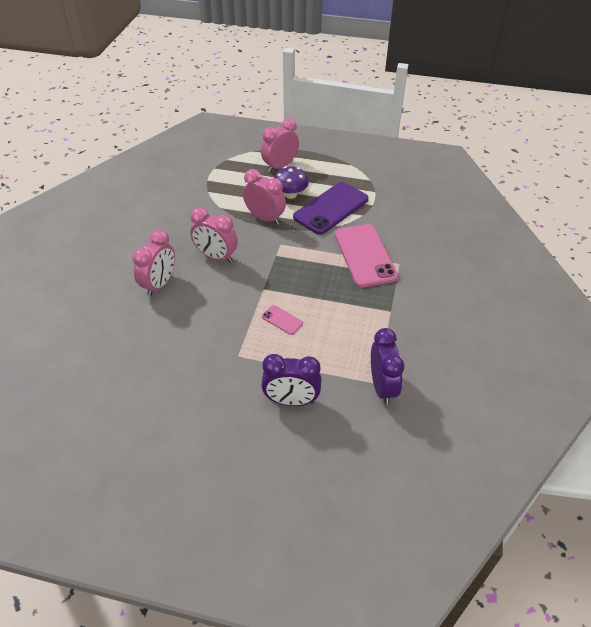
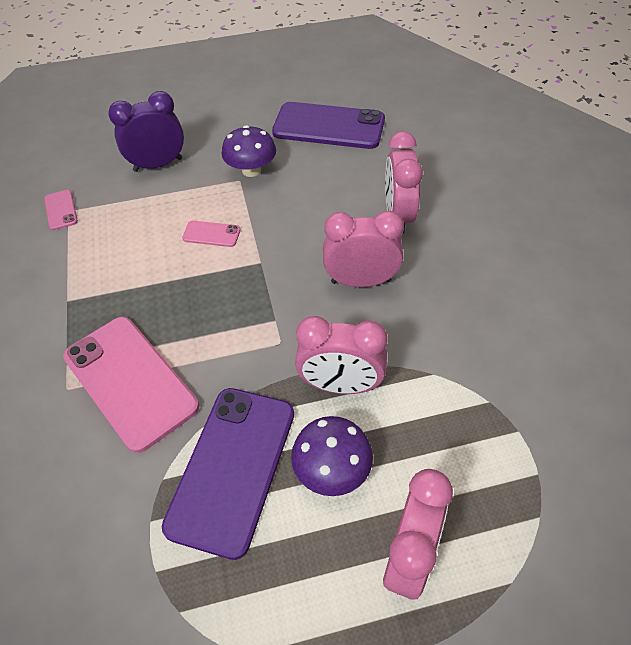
camera: 155 degrees right, 5 degrees up
purple clock [371,328,404,405] -> pink phone [44,190,78,230]
none -> purple mushroom [222,125,276,177]
none -> purple phone [272,102,385,149]

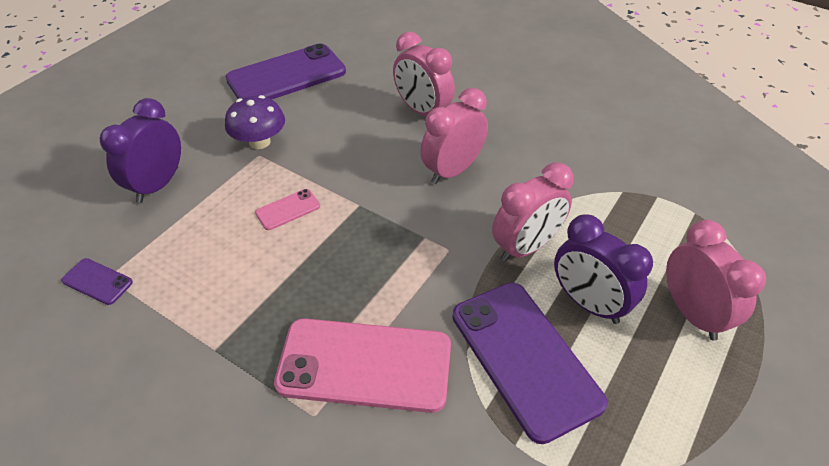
camera: 45 degrees left, 5 degrees down
pink phone [44,190,78,230] -> purple phone [61,258,133,305]
purple mushroom [291,416,373,496] -> purple clock [554,214,653,324]

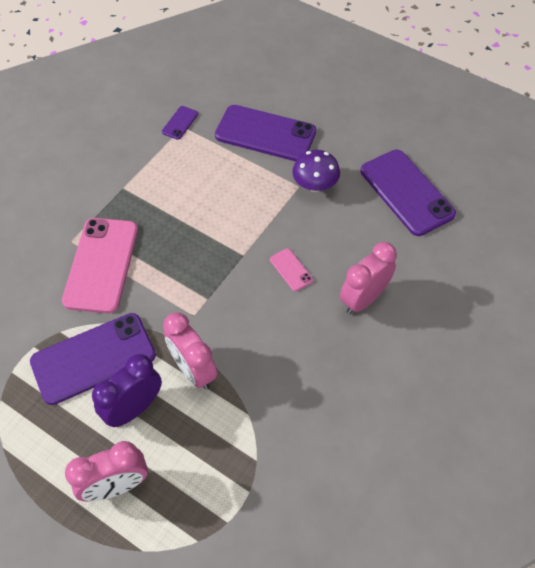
camera: 90 degrees right, 10 degrees up
purple clock [100,98,181,203] -> purple phone [215,105,316,161]
pink phone [255,189,320,230] -> pink phone moved to [270,248,313,291]
pink clock [420,88,488,184] -> none

